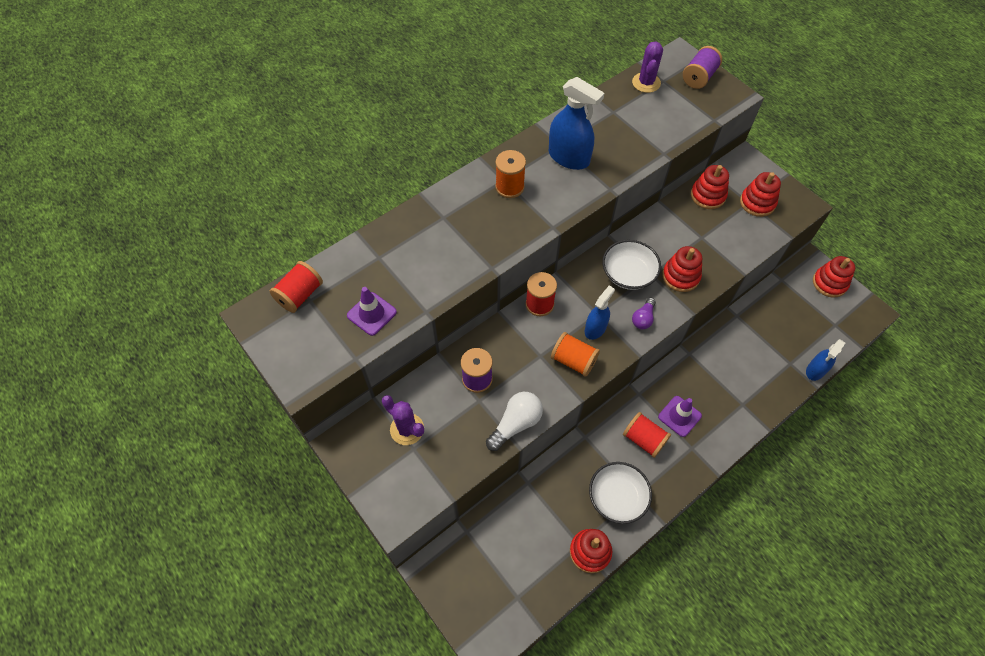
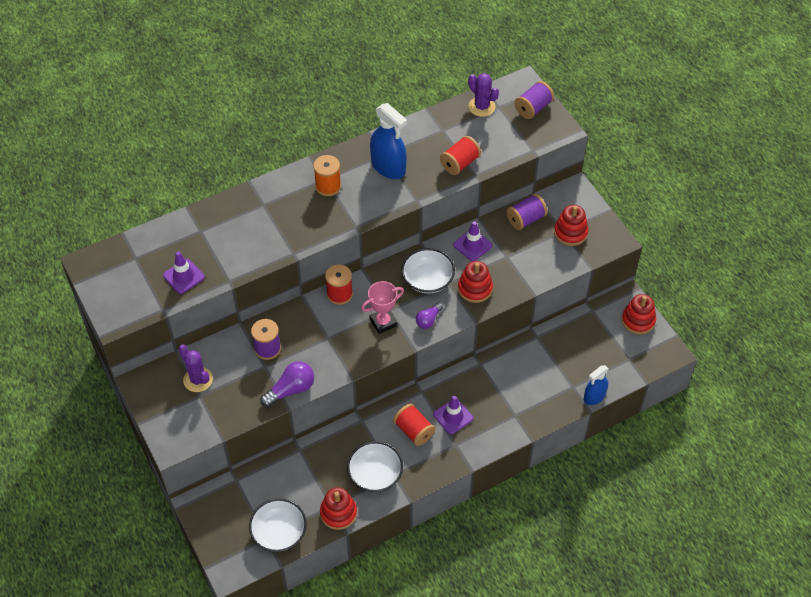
camera: 10 degrees right, 5 degrees down
red spool [270,261,323,313] -> red spool moved to [440,136,481,175]
white light bulb [486,392,543,451] -> purple light bulb [260,361,314,408]
orange spool [551,332,600,377] -> none
blue spray bottle [585,286,615,340] -> pink trophy [361,281,404,334]
purple cactus [632,41,663,93] -> purple cactus turned 60 degrees counterclockwise [468,73,499,117]
red stacking toy [691,165,729,209] -> purple spool [507,194,547,230]
none -> white bowl [249,499,307,552]
none -> purple traffic cone [453,221,492,261]

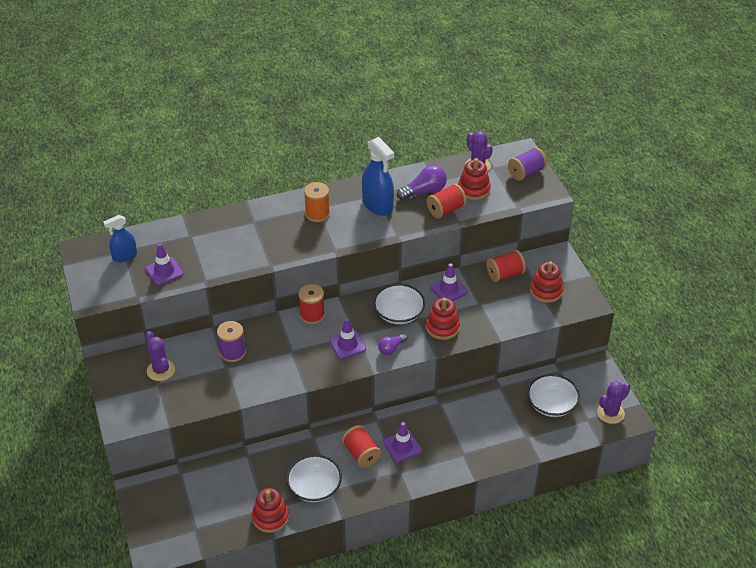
camera: 10 degrees right, 10 degrees down
white bowl [249,499,307,552] -> white bowl moved to [527,374,580,417]
purple light bulb [260,361,314,408] -> purple light bulb moved to [397,165,447,200]
pink trophy [361,281,404,334] -> purple traffic cone [329,318,366,359]
purple spool [507,194,547,230] -> red spool [487,250,526,282]
blue spray bottle [584,365,609,405] -> blue spray bottle moved to [103,215,137,262]
red stacking toy [622,294,656,334] -> red stacking toy moved to [458,158,491,200]
none -> purple cactus [597,381,630,424]

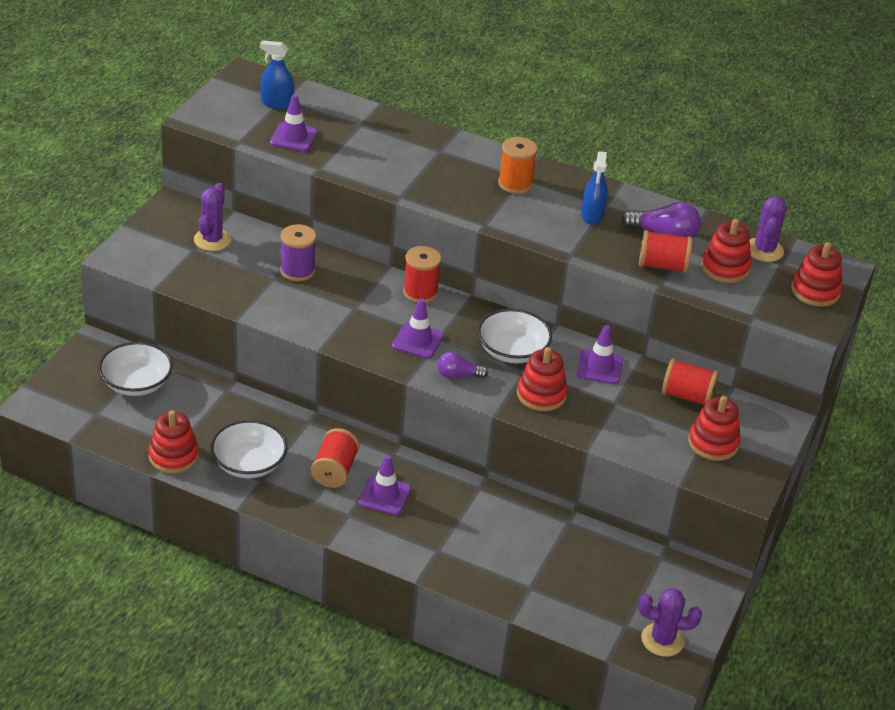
camera: 40 degrees right, 5 degrees down
blue spray bottle [362,137,394,216] -> blue spray bottle [581,151,608,225], size x0.62
purple spool [508,147,547,181] -> red stacking toy [791,242,842,307]
white bowl [527,374,580,417] -> white bowl moved to [98,342,173,396]

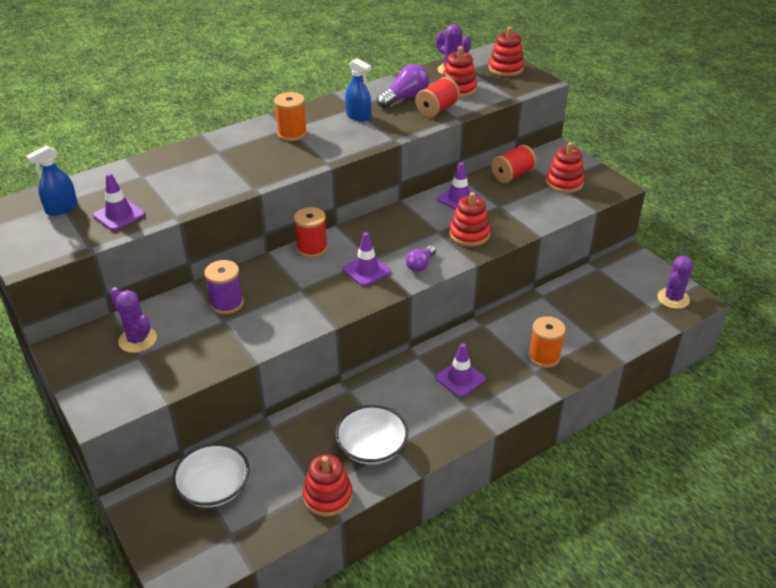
camera: 55 degrees left, 0 degrees up
red spool [311,428,360,488] -> none
white bowl [477,309,552,363] -> none
none -> orange spool [529,316,566,368]

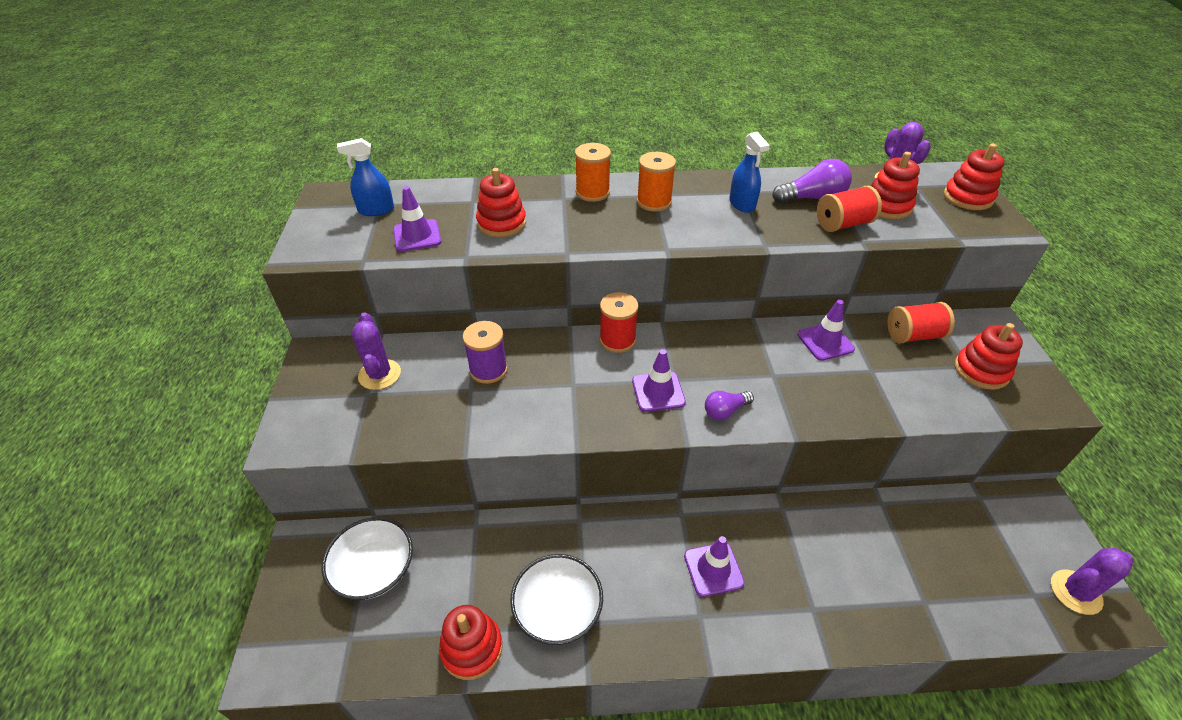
camera: 30 degrees right, 5 degrees up
red stacking toy [449,192,490,247] -> red stacking toy moved to [476,168,526,237]
orange spool [529,316,566,368] -> orange spool moved to [575,143,611,202]

